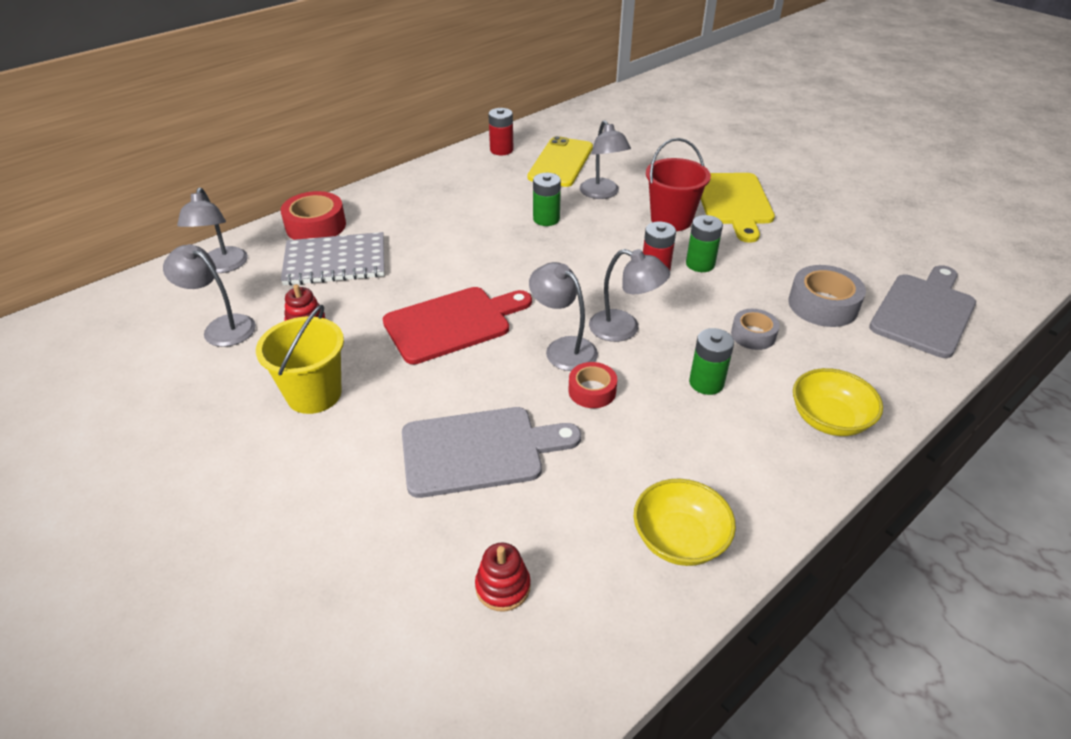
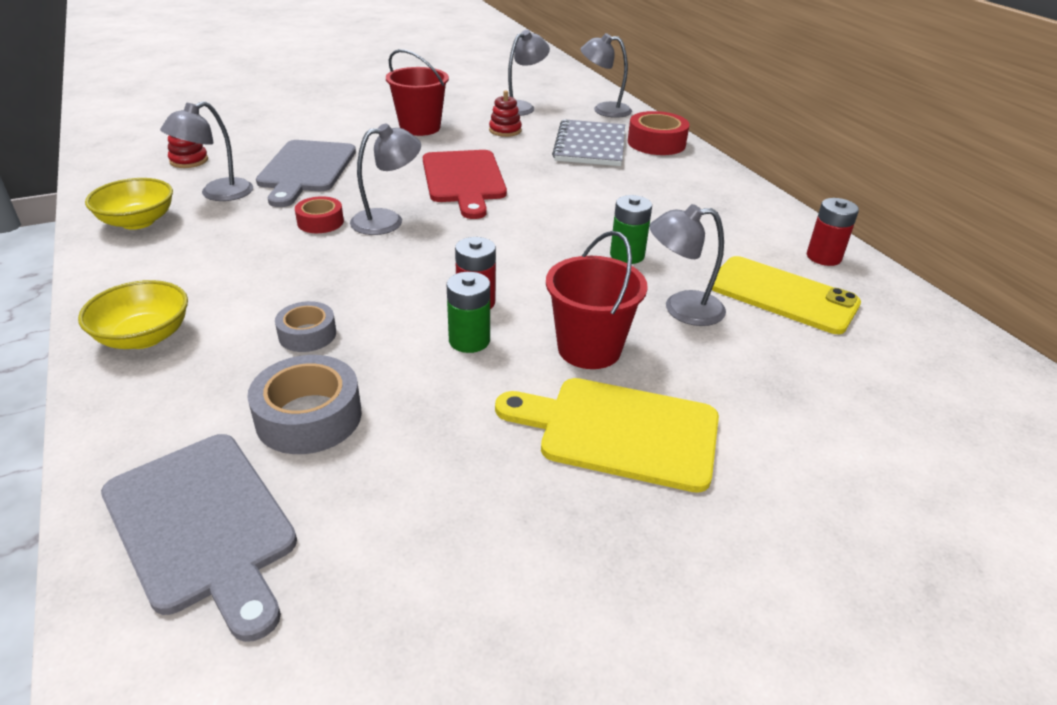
camera: 105 degrees right, 5 degrees down
yellow bucket [256,305,344,414] -> red bucket [386,49,449,136]
grey lamp [589,249,670,342] -> grey lamp moved to [160,101,253,201]
green battery [689,328,734,395] -> none

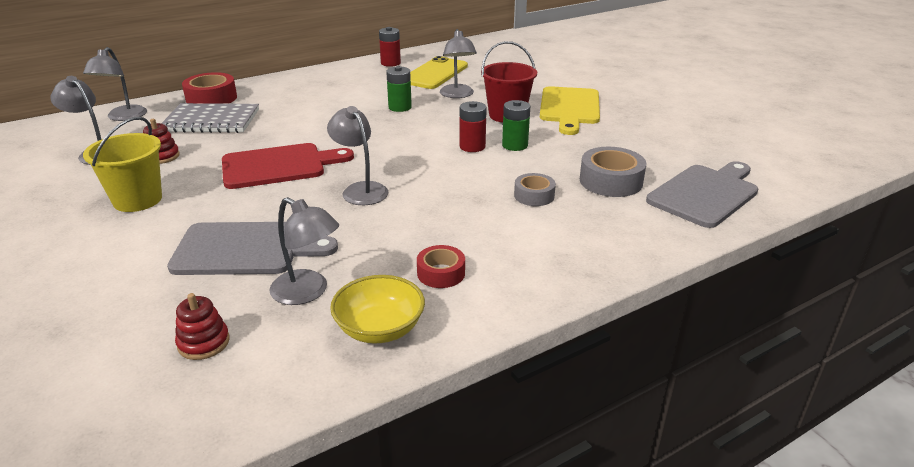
camera: 95 degrees left, 5 degrees down
yellow bowl [78,280,188,349] -> none
red tape [295,196,344,233] -> red tape moved to [417,245,465,288]
red bucket [386,49,449,136] -> yellow bucket [83,117,162,212]

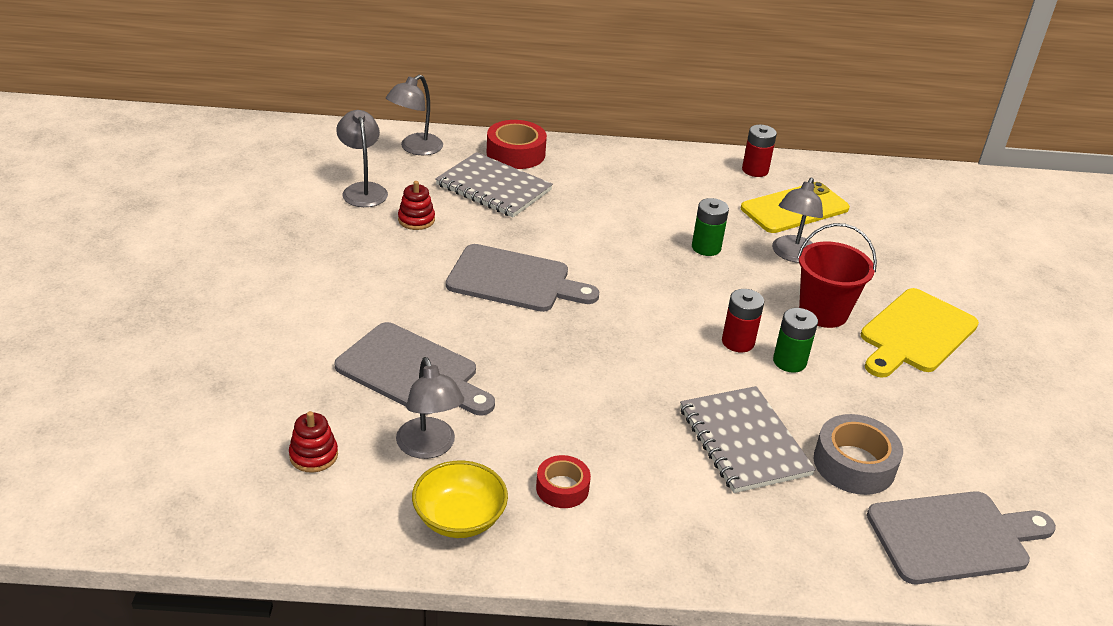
camera: 30 degrees right, 5 degrees up
yellow bucket [83,117,162,212] -> none
red cutting board [222,143,354,189] -> grey cutting board [446,244,599,312]
grey lamp [327,106,389,205] -> none
grey tape [514,173,556,206] -> grey notebook [680,386,816,493]

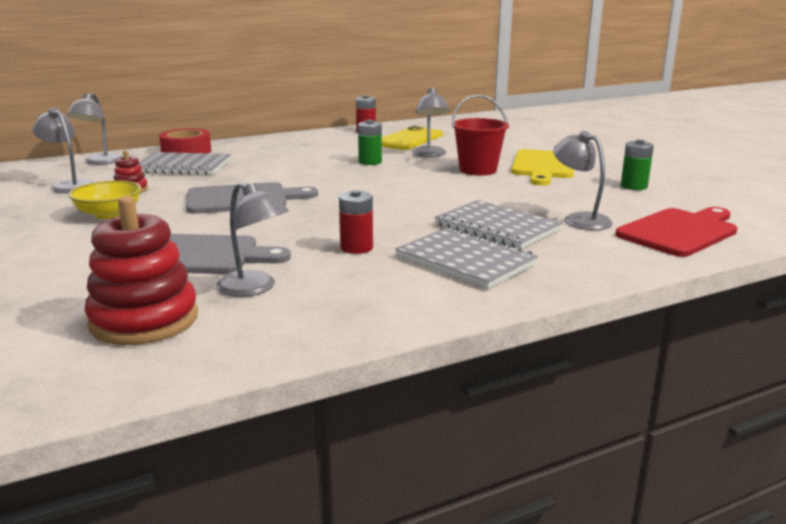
camera: 25 degrees left, 15 degrees down
red stacking toy [289,411,338,473] -> red stacking toy [85,196,198,345], size x2.07
yellow bowl [412,461,508,538] -> yellow bowl moved to [69,180,142,219]
red tape [536,455,591,508] -> none
red battery [722,289,764,352] -> red battery moved to [339,190,373,254]
green battery [773,308,818,373] -> green battery moved to [621,140,654,190]
grey tape [814,414,903,495] -> grey lamp [553,131,613,230]
grey cutting board [867,491,1056,584] -> red cutting board [615,207,737,257]
none -> grey notebook [395,227,538,289]

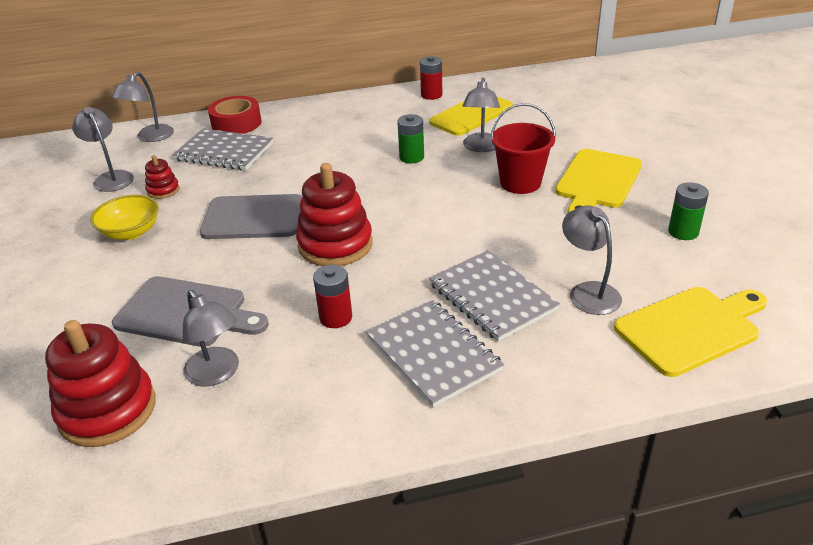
camera: 15 degrees right, 15 degrees up
red cutting board [615,207,737,257] -> yellow cutting board [614,287,767,377]
none -> red stacking toy [296,163,373,266]

